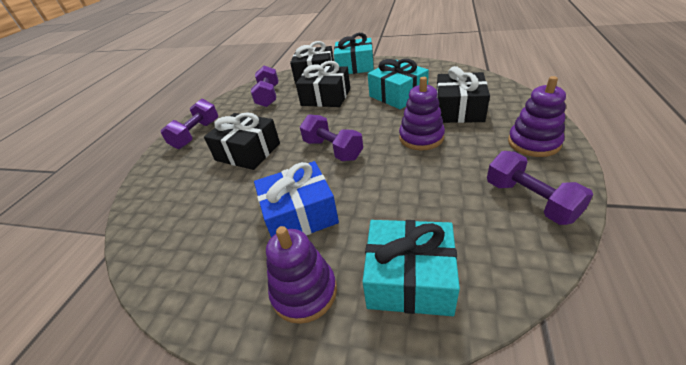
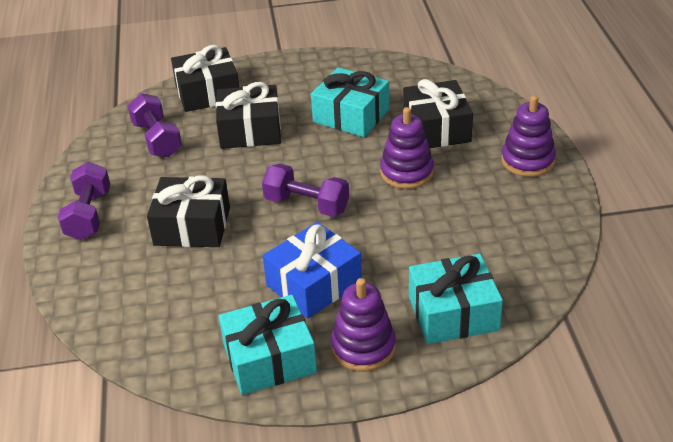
camera: 25 degrees left, 0 degrees up
turquoise gift [334,33,374,74] -> turquoise gift moved to [219,295,317,395]
purple dumbbell [487,151,593,225] -> none

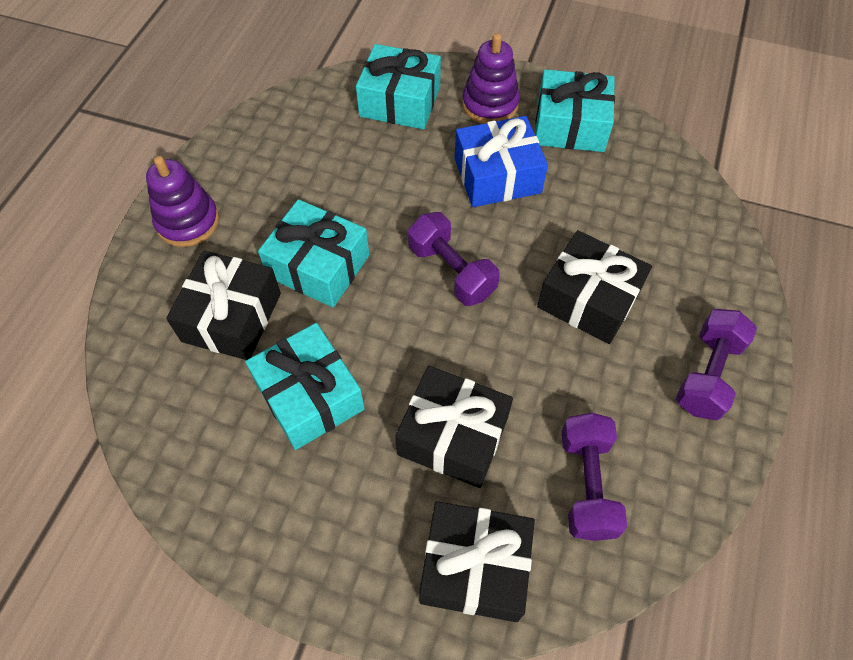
camera: 155 degrees left, 20 degrees up
purple stacking toy [380,107,434,189] -> turquoise gift [258,199,369,308]

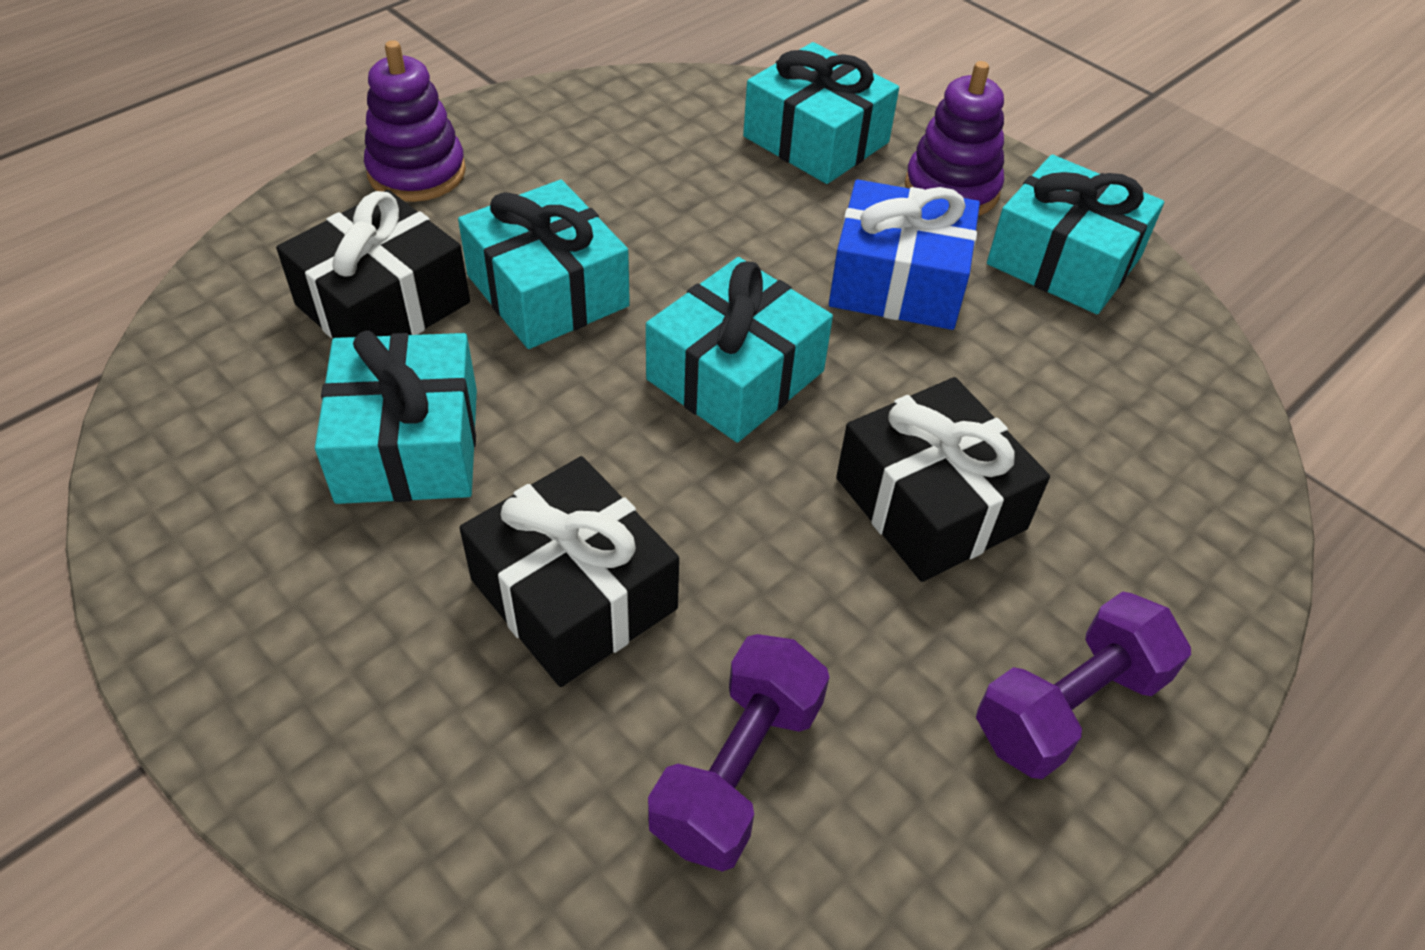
camera: 25 degrees right, 10 degrees down
purple dumbbell [408,212,500,306] -> turquoise gift [646,257,833,442]
black gift [419,501,535,622] -> none

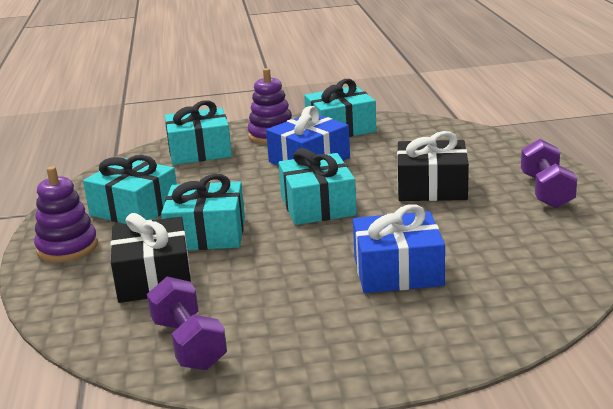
camera: 50 degrees left, 25 degrees down
turquoise gift [315,331,477,504] -> turquoise gift moved to [83,155,177,224]
black gift [460,456,679,687] -> blue gift [353,204,445,293]
purple dumbbell [648,634,830,872] -> purple dumbbell moved to [147,277,227,370]

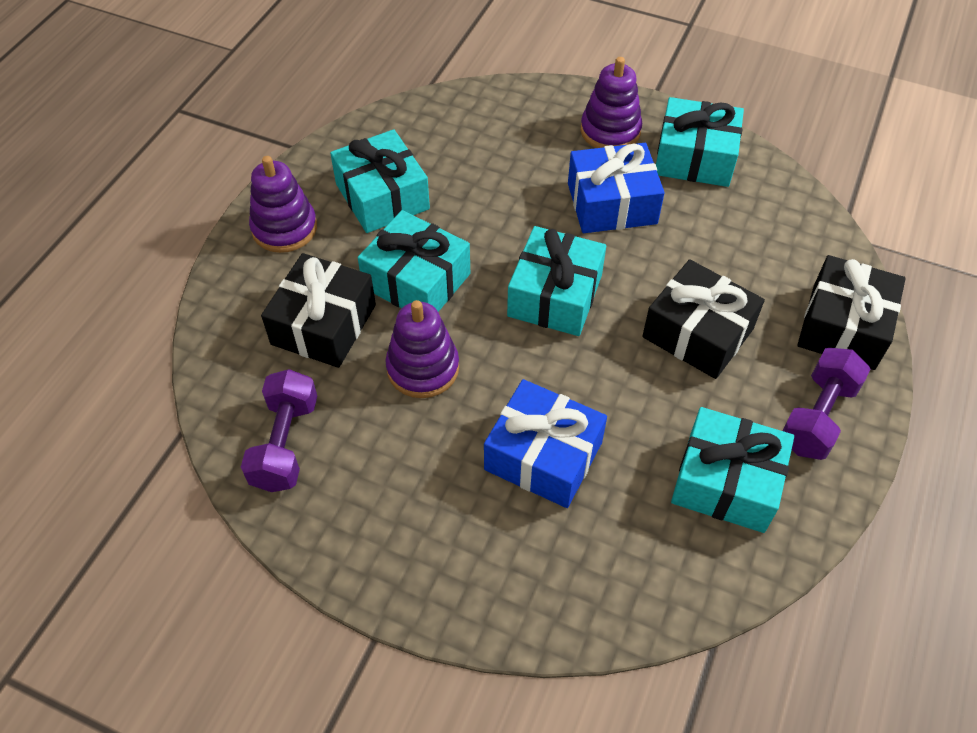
camera: 30 degrees right, 30 degrees up
turquoise gift [165,100,232,165] -> turquoise gift moved to [671,407,794,533]
none -> purple stacking toy [385,300,459,398]
none -> black gift [797,255,906,370]

